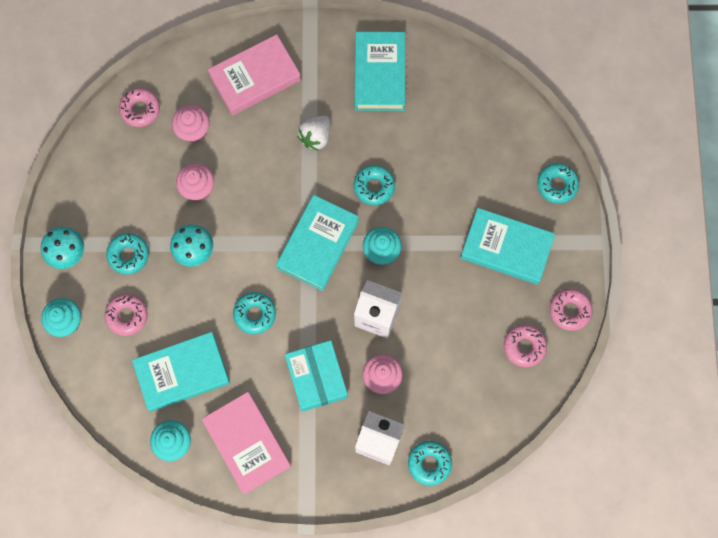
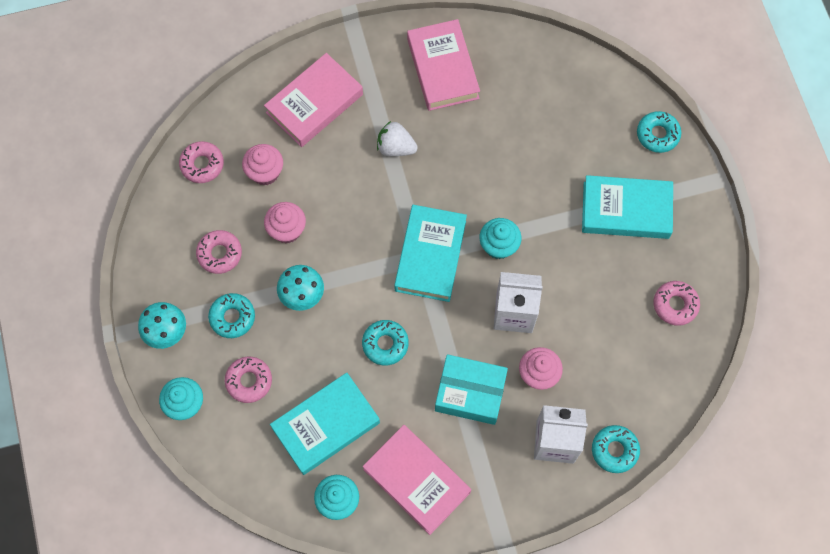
camera: 15 degrees left, 5 degrees down
turquoise box [285,340,348,412] -> turquoise box turned 45 degrees counterclockwise [435,354,508,425]
white strawberry [297,116,331,151] -> white strawberry turned 90 degrees clockwise [377,121,418,156]
turquoise donut [354,165,395,205] -> none
turquoise book [355,32,405,111] -> pink book [407,19,480,111]
pink donut [550,289,593,331] -> pink donut moved to [196,230,242,274]

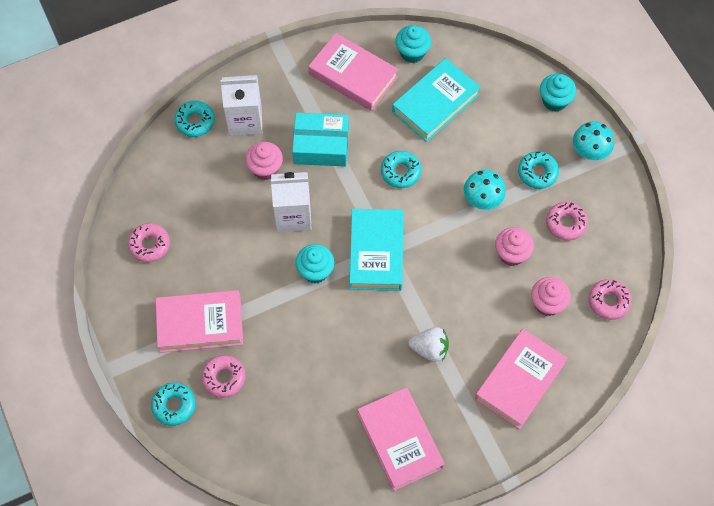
camera: 170 degrees right, 5 degrees down
pink donut [225,357,272,403] -> pink donut moved to [201,355,246,398]
turquoise book [582,175,673,239] -> pink book [156,290,243,353]

